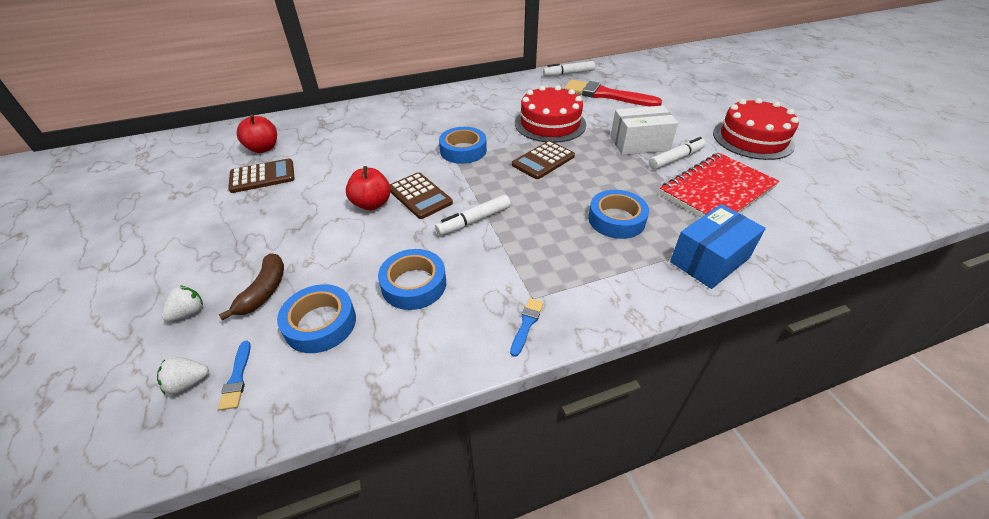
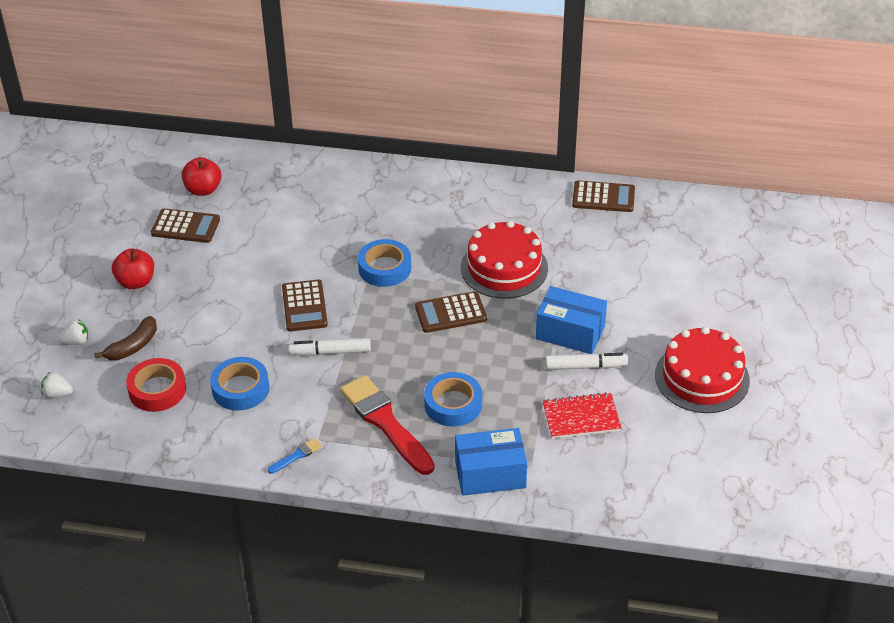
camera: 30 degrees right, 0 degrees up
blue brush [218,341,251,410] -> none
blue tape [277,284,356,353] -> red tape [126,358,186,412]
red apple [346,166,391,210] -> red apple moved to [112,248,154,289]
white marker [543,61,595,76] -> brown calculator [572,180,635,212]
red brush [564,79,662,107] -> red brush moved to [340,375,435,475]
white box [610,105,678,155] -> blue box [536,286,607,354]
red notebook [659,153,780,217] -> red notebook [543,392,621,439], size x0.63

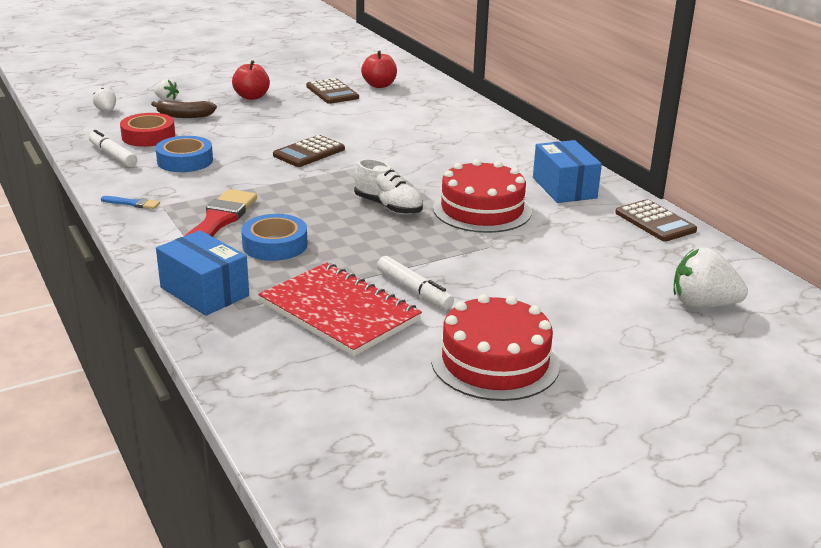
camera: 50 degrees right, 15 degrees down
white marker [289,338,371,356] -> white marker moved to [89,130,137,167]
blue tape [358,239,411,287] -> none
brown calculator [415,291,487,333] -> white shoe [354,159,423,215]
blue box [536,286,607,354] -> blue box moved to [533,140,602,203]
red notebook [543,392,621,439] -> red notebook [258,262,422,356], size x1.59
none -> white strawberry [673,248,748,308]

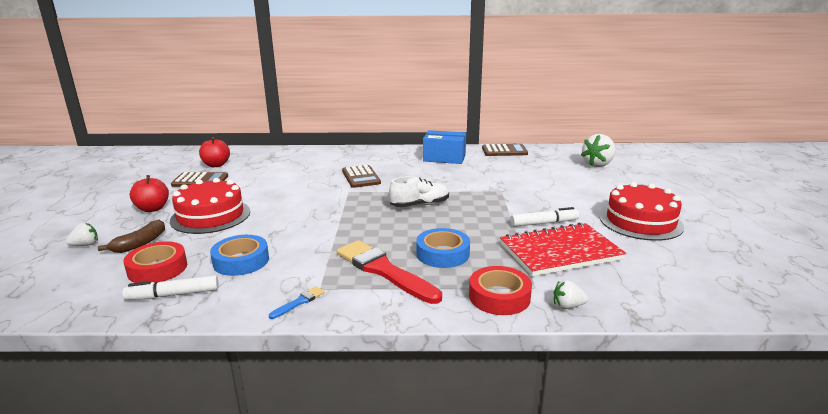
camera: 60 degrees left, 5 degrees down
white strawberry [93,87,116,112] -> white strawberry moved to [554,280,588,309]
blue box [156,230,249,316] -> red tape [469,266,532,315]
brown calculator [273,135,345,167] -> brown calculator moved to [342,165,381,188]
red cake [433,159,532,233] -> red cake moved to [170,178,250,234]

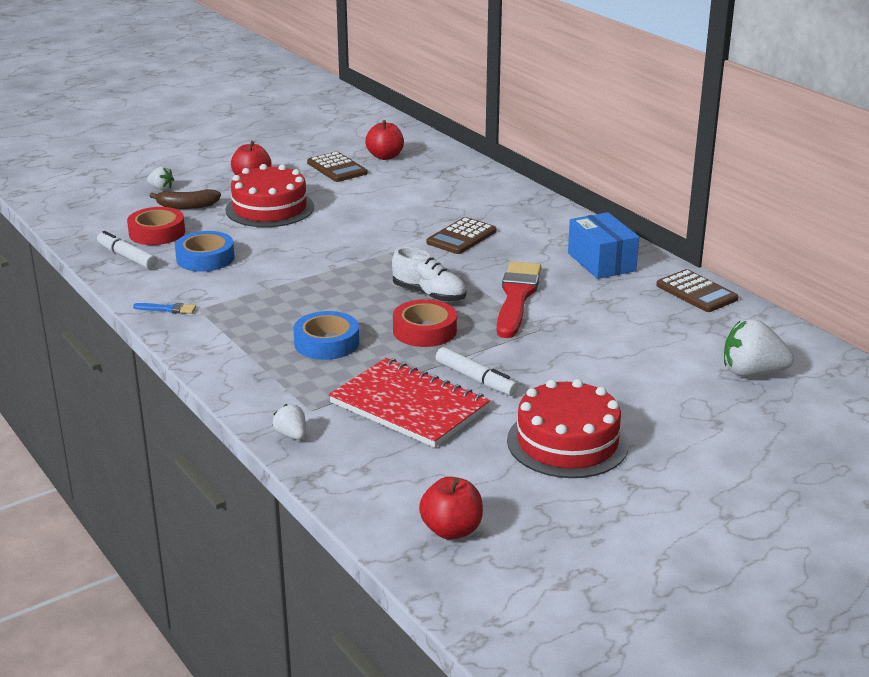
camera: 55 degrees right, 5 degrees up
red brush [337,240,442,304] -> red brush moved to [497,261,542,338]
red tape [469,266,532,315] -> red tape moved to [393,299,457,347]
none -> red apple [419,477,483,540]

